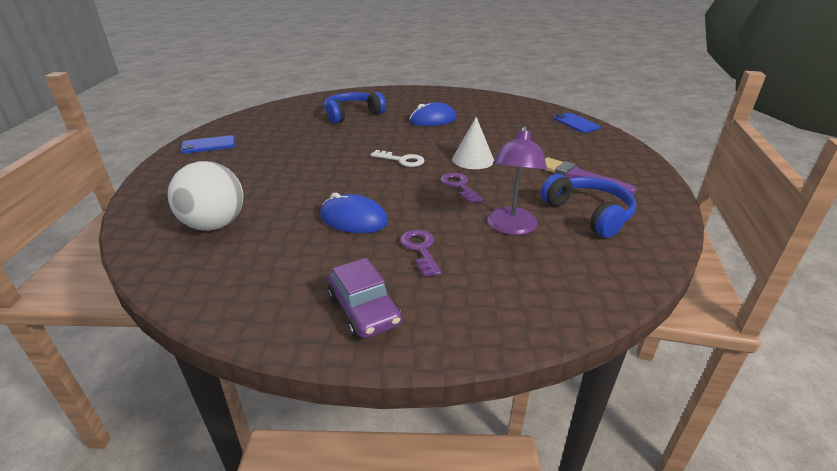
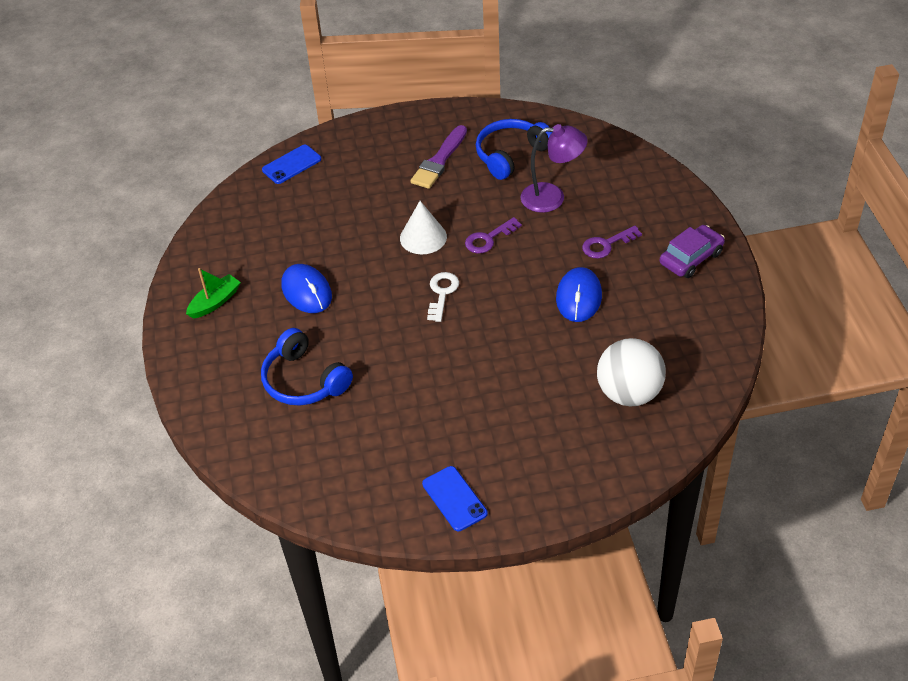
camera: 100 degrees left, 15 degrees up
none -> green boat [186,268,241,319]

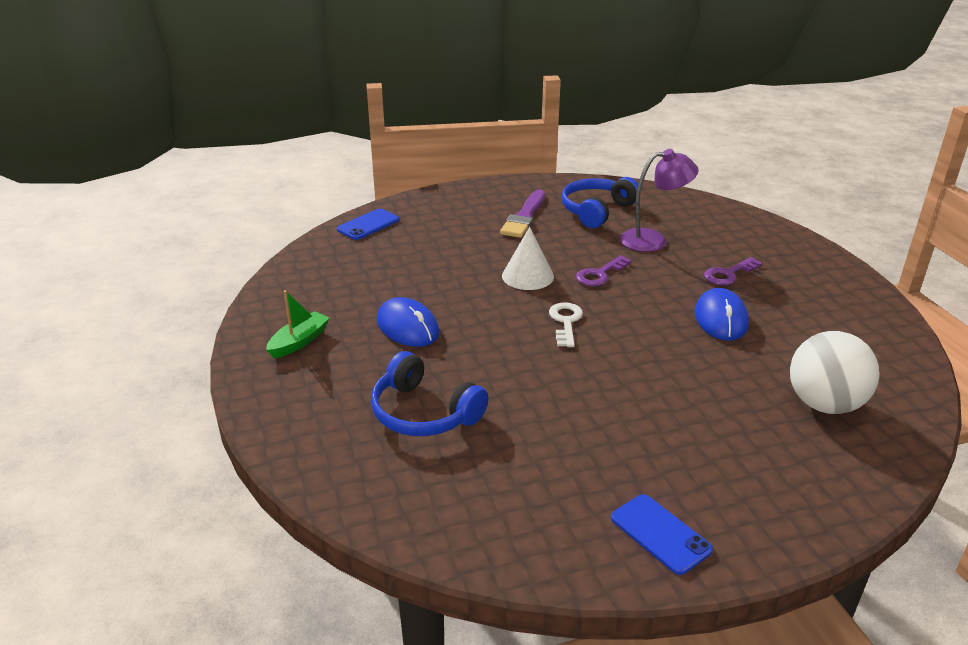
camera: 10 degrees left, 15 degrees down
purple car [660,225,725,278] -> none

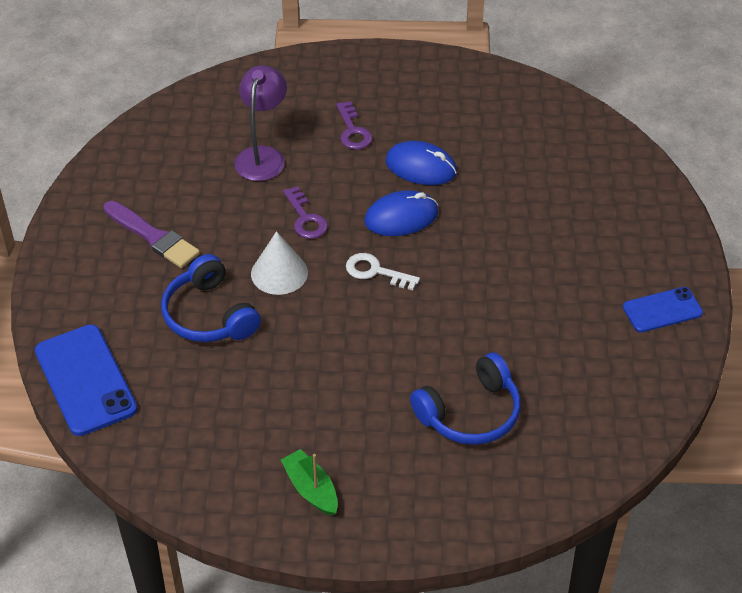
camera: 70 degrees left, 15 degrees up
blue phone [337,208,399,240] -> blue phone [35,325,137,436], size x1.65
blue mouse [377,297,440,347] -> blue mouse moved to [364,190,439,236]
blue headphones [561,177,641,228] -> blue headphones moved to [161,254,261,342]
white ball [790,331,880,414] -> none

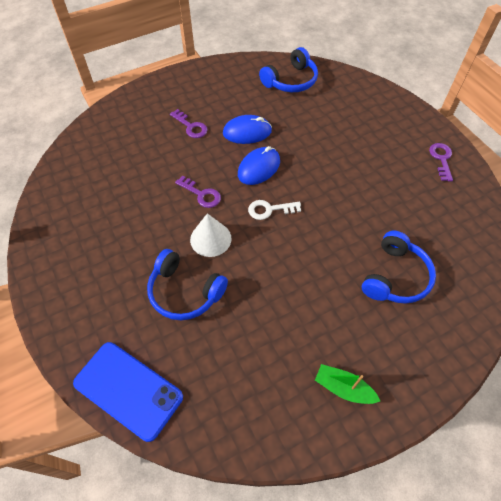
camera: 30 degrees left, 10 degrees up
purple brush [103,201,200,268] -> none
purple lamp [234,65,287,181] -> none
blue phone [623,287,703,333] -> purple key [429,143,453,182]
none -> blue headphones [259,47,318,92]

